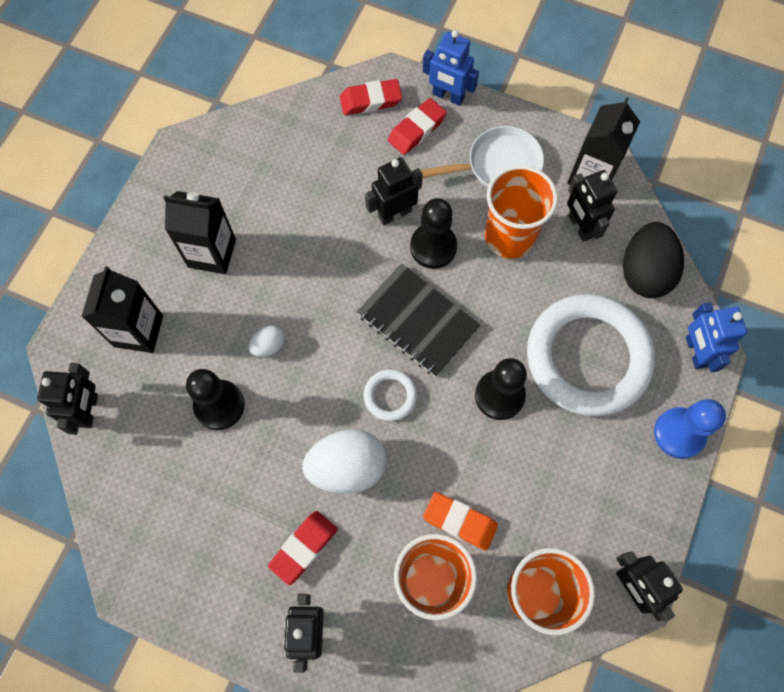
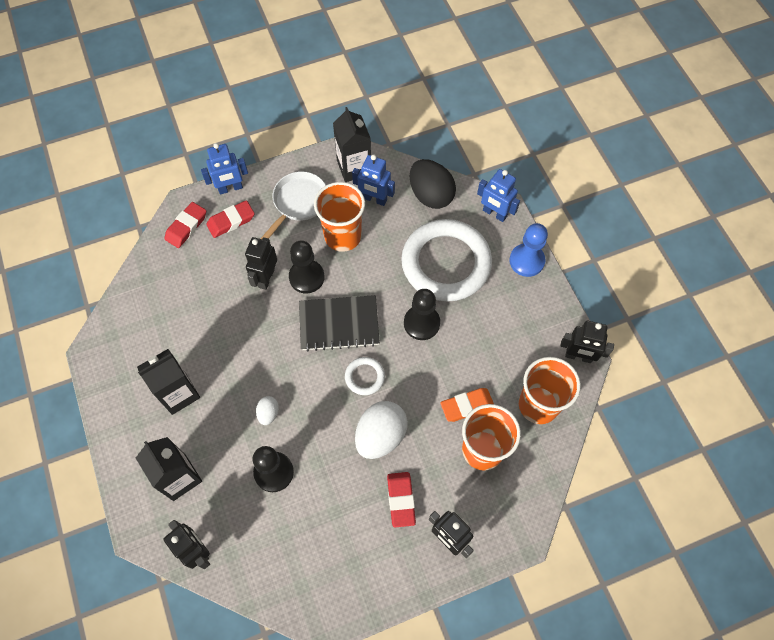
camera: 45 degrees left, 5 degrees down
red eraser [388,98,447,155] -> red eraser turned 60 degrees clockwise [206,200,255,238]
black robot [567,170,617,242] -> blue robot [352,155,395,206]

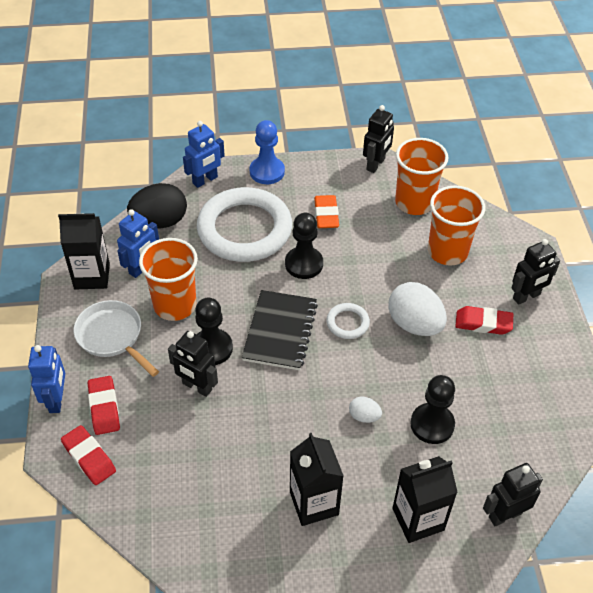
camera: 75 degrees left, 15 degrees down
orange eraser [440,388,494,422] -> orange eraser moved to [314,195,339,228]

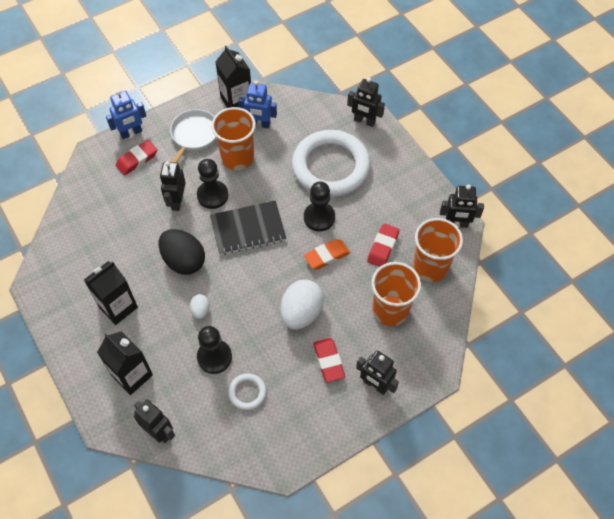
camera: 65 degrees right, 10 degrees up
red eraser [61,425,116,485] -> red eraser moved to [367,223,399,267]
black egg [127,183,187,228] -> black egg moved to [159,229,205,275]
blue robot [183,121,225,188] -> black robot [347,77,385,127]
blue pawn [250,120,285,184] -> none
orange eraser [314,195,339,228] -> orange eraser moved to [304,239,350,270]
white ring [326,303,370,339] -> white ring moved to [228,373,266,410]

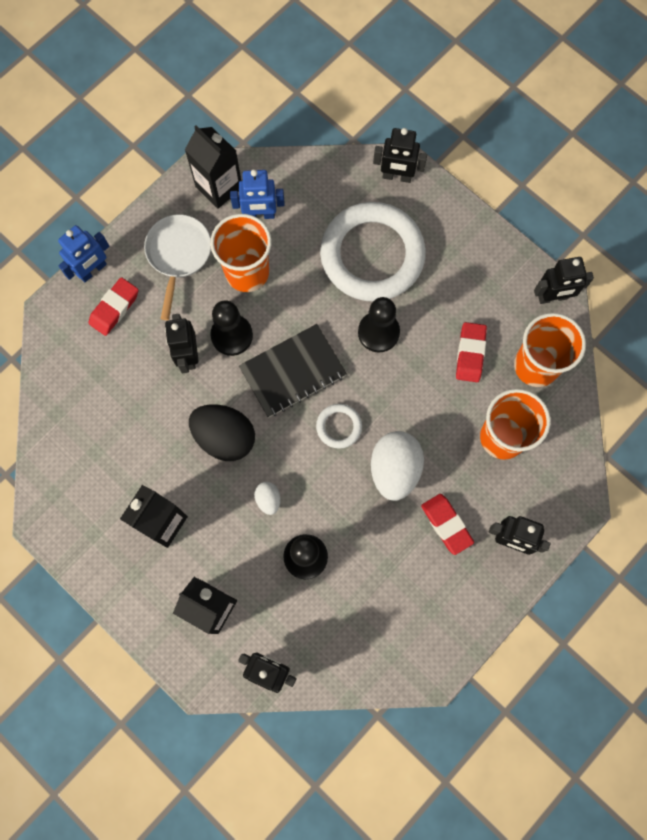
camera: 15 degrees left, 15 degrees up
white ring [228,373,266,410] -> white ring moved to [316,404,362,449]
orange eraser [304,239,350,270] -> none

